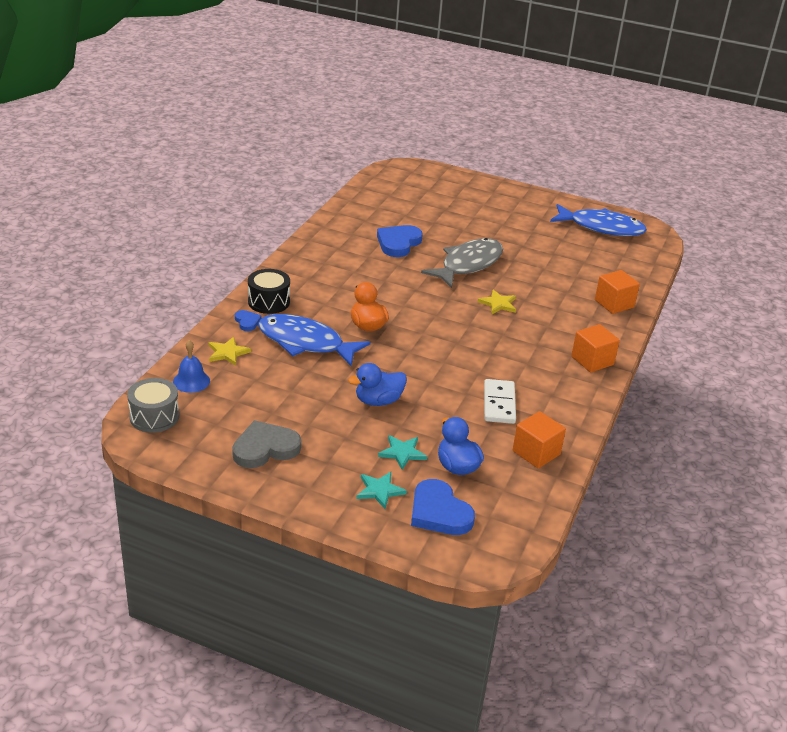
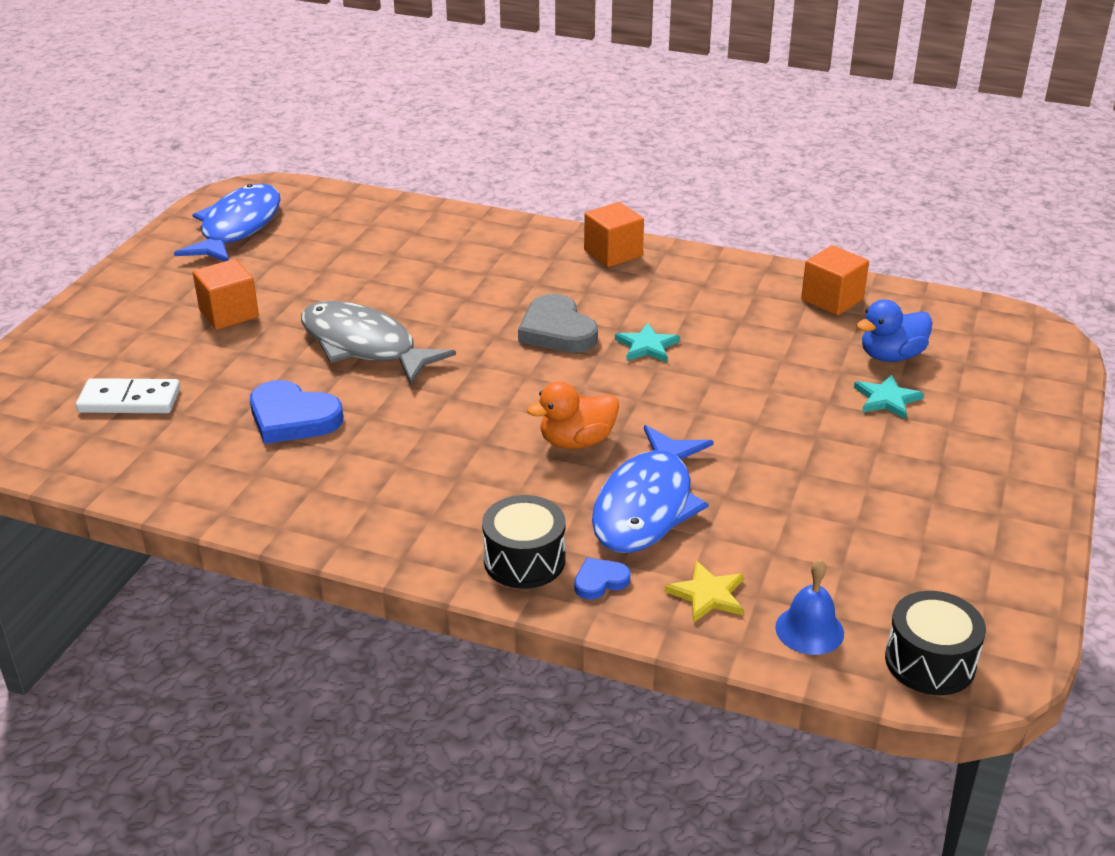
camera: 90 degrees left, 0 degrees up
grey drum [127,378,179,433] -> black drum [885,591,986,695]
grey heart [232,420,301,468] -> grey heart moved to [518,294,598,353]
blue duck [348,363,407,406] -> none
turquoise star [357,472,407,509] -> turquoise star moved to [615,323,680,362]
blue heart [411,479,475,535] -> none
yellow star [478,290,516,314] -> none
white domino [484,379,516,424] -> white domino moved to [76,378,180,413]
orange cube [595,270,640,314] -> orange cube moved to [193,259,259,330]

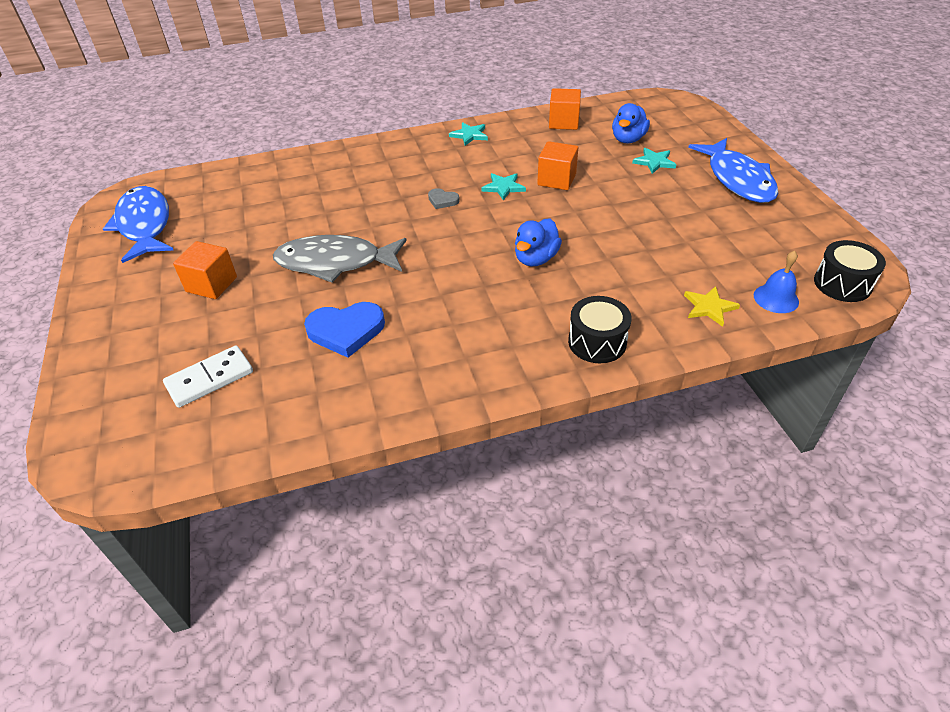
camera: 35 degrees left, 10 degrees up
grey heart [518,294,598,353] -> grey heart [428,188,460,209], size x0.51
orange duck [527,382,619,449] -> blue duck [515,218,562,266]
blue heart [574,558,631,600] -> none
orange cube [584,202,644,267] -> orange cube moved to [537,141,578,190]
blue fish [592,425,714,553] -> blue fish moved to [688,138,778,203]
none -> turquoise star [449,122,488,146]

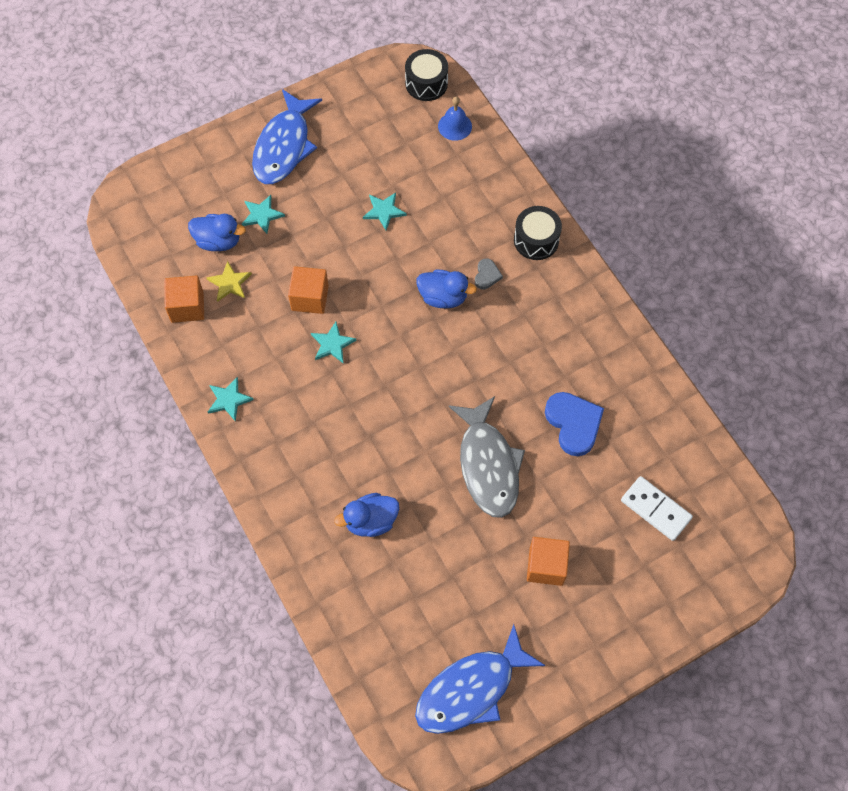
camera: 105 degrees left, 20 degrees up
grey heart [428,188,460,209] -> grey heart moved to [475,258,503,289]
yellow star [684,286,740,327] -> yellow star moved to [206,261,252,302]
blue fish [688,138,778,203] -> blue fish turned 135 degrees clockwise [252,89,322,184]
none -> blue duck [334,493,399,537]
none -> turquoise star [363,192,407,230]

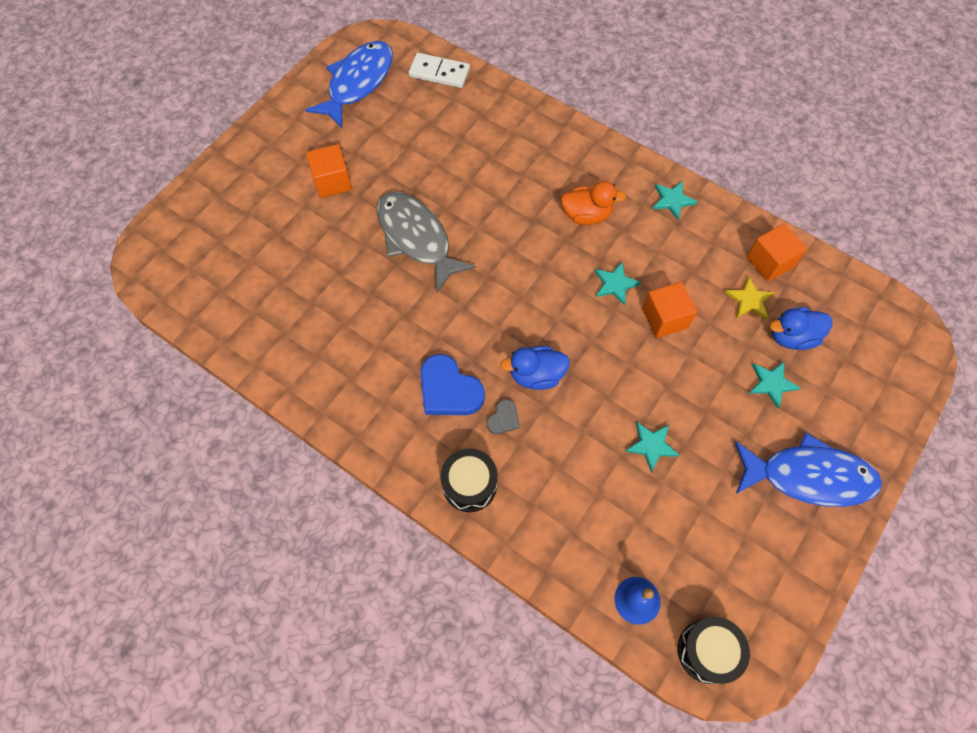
camera: 155 degrees right, 0 degrees up
blue fish [252,89,322,184] -> blue fish turned 105 degrees clockwise [735,433,882,507]
blue duck [334,493,399,537] -> none
grey heart [475,258,503,289] -> grey heart turned 135 degrees counterclockwise [487,399,520,434]
blue heart [545,392,604,456] -> blue heart moved to [420,354,485,415]
white domino [621,476,693,541] -> white domino moved to [408,53,470,88]
none -> orange duck [561,181,626,225]

